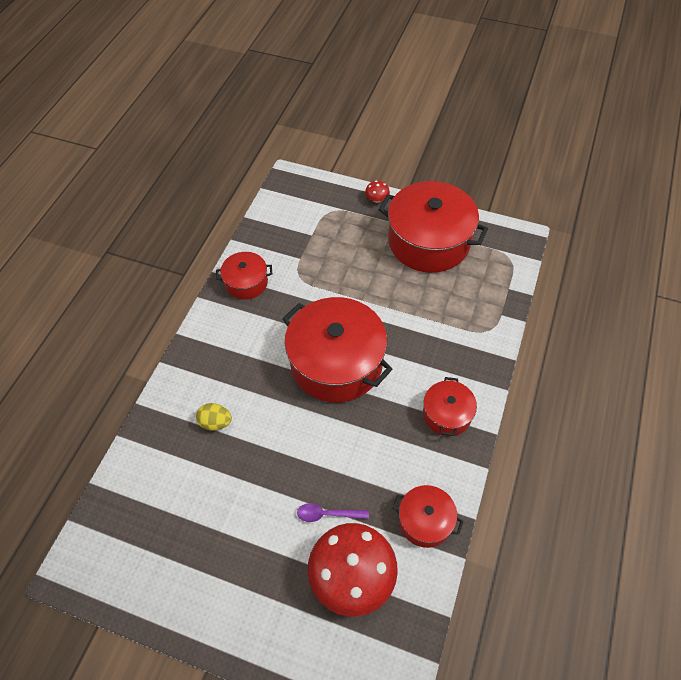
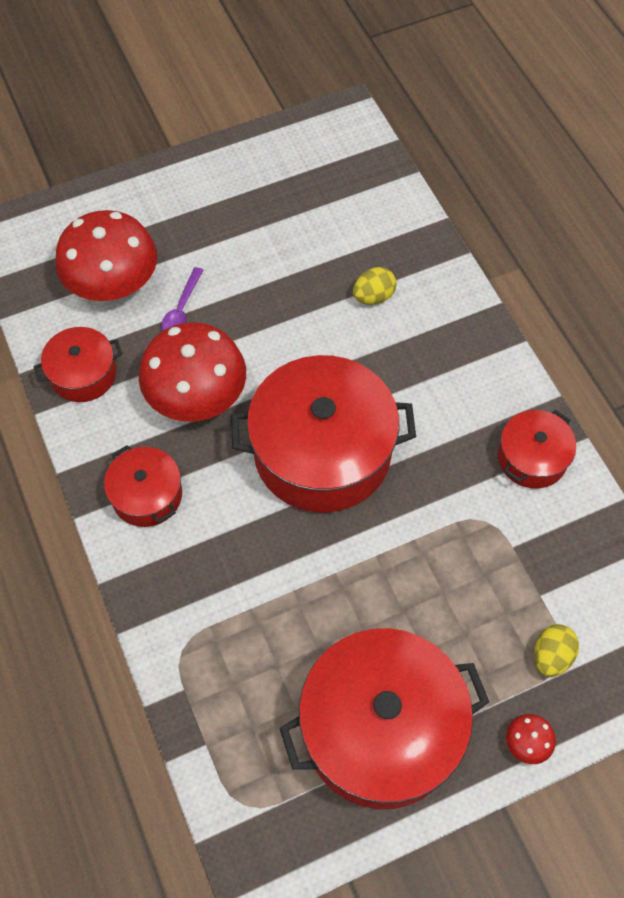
camera: 135 degrees right, 5 degrees up
purple spoon [297,503,369,522] -> purple spoon turned 150 degrees clockwise [161,267,203,331]
none -> red mushroom [139,322,246,422]
none -> yellow egg [534,624,579,677]

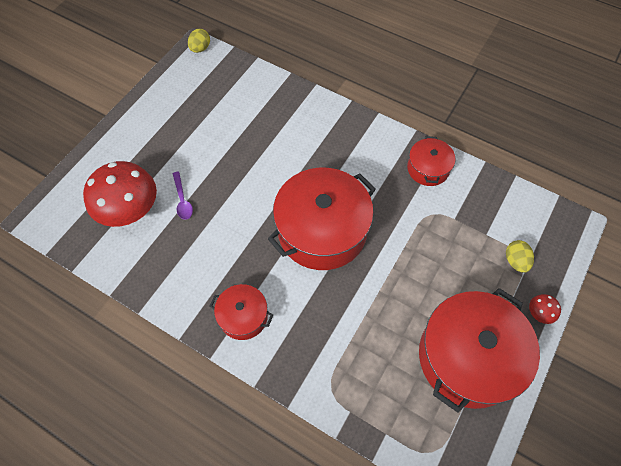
camera: 35 degrees left, 0 degrees up
red pot [34,327,122,402] -> none
red mushroom [139,322,246,422] -> none
yellow egg [353,267,397,305] -> yellow egg moved to [188,29,210,53]

